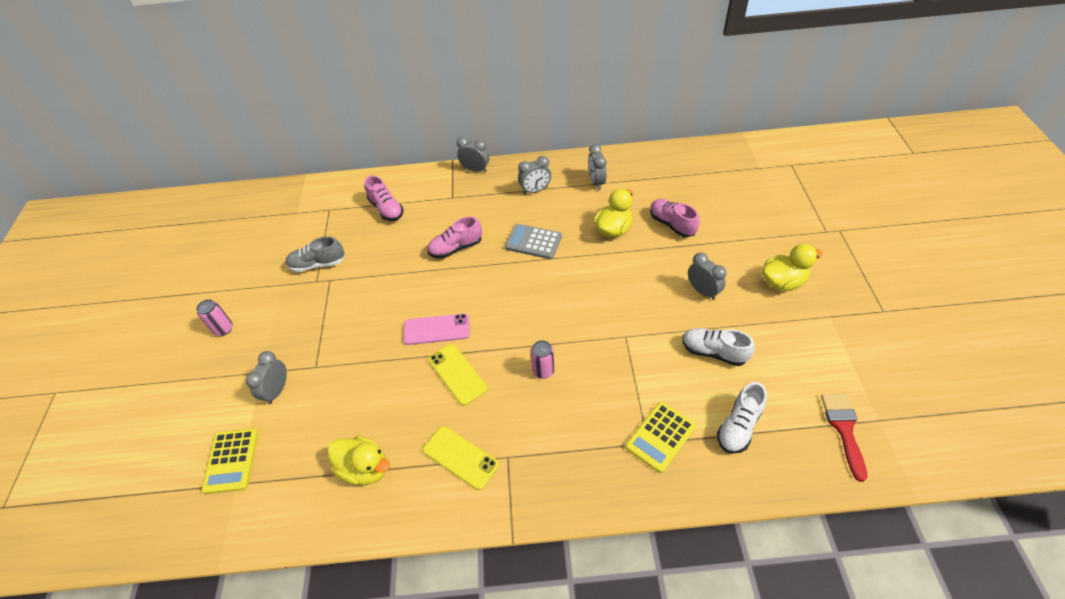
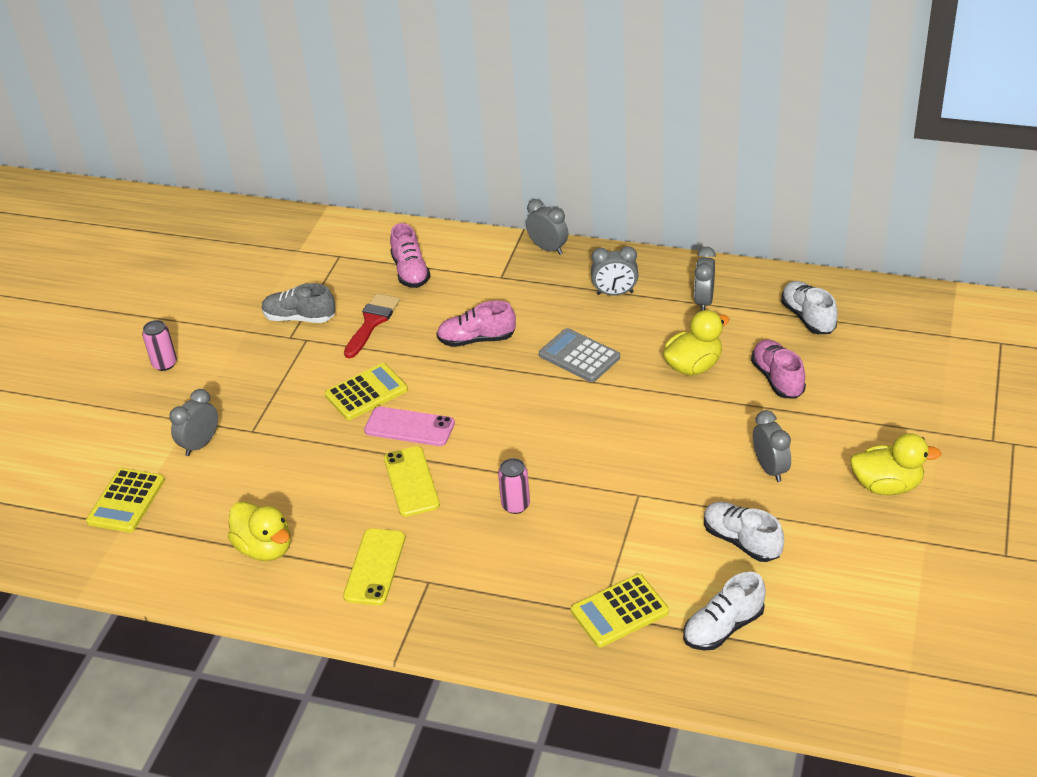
camera: 20 degrees right, 10 degrees down
yellow phone [423,426,499,490] -> yellow phone turned 45 degrees clockwise [343,528,405,605]
red brush [821,394,868,482] -> red brush moved to [344,293,400,358]
none -> yellow calculator [325,363,408,420]
none -> white shoe [781,281,837,334]

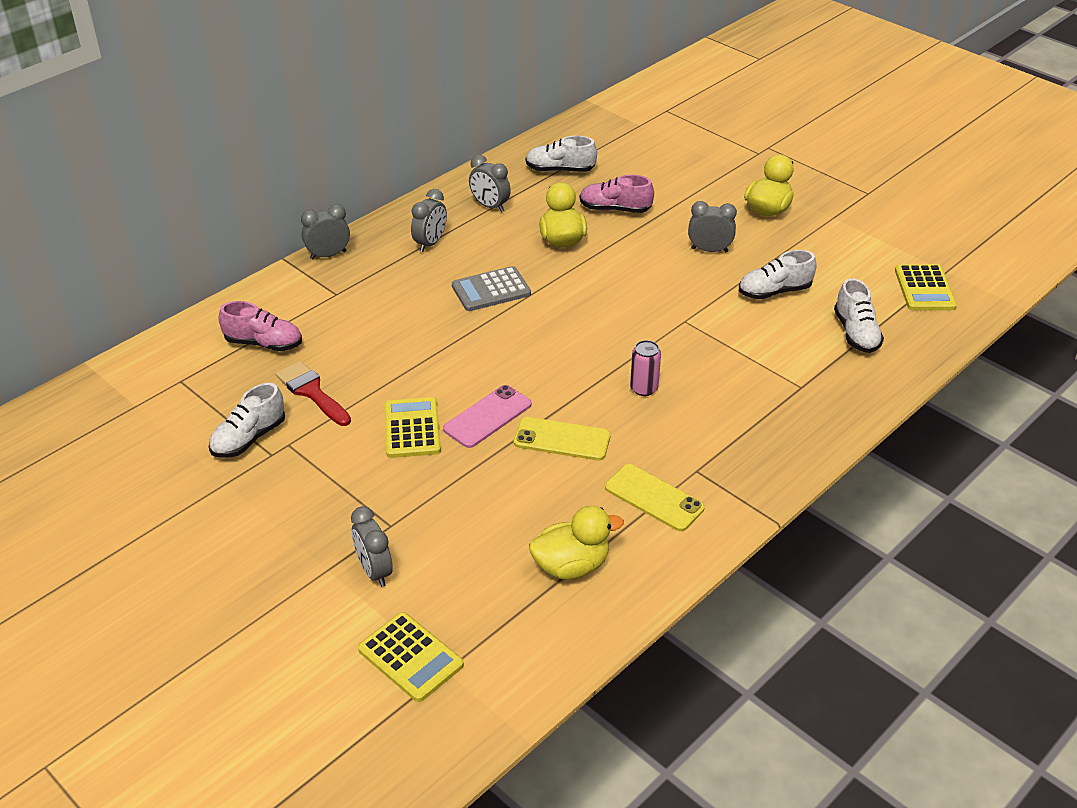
camera: 65 degrees left, 0 degrees up
pink can [142,320,177,371] -> none
grey shoe [262,283,335,323] -> white shoe [209,383,285,458]
pink shoe [436,301,516,347] -> none
yellow calculator [571,574,669,647] -> yellow calculator moved to [895,264,957,311]

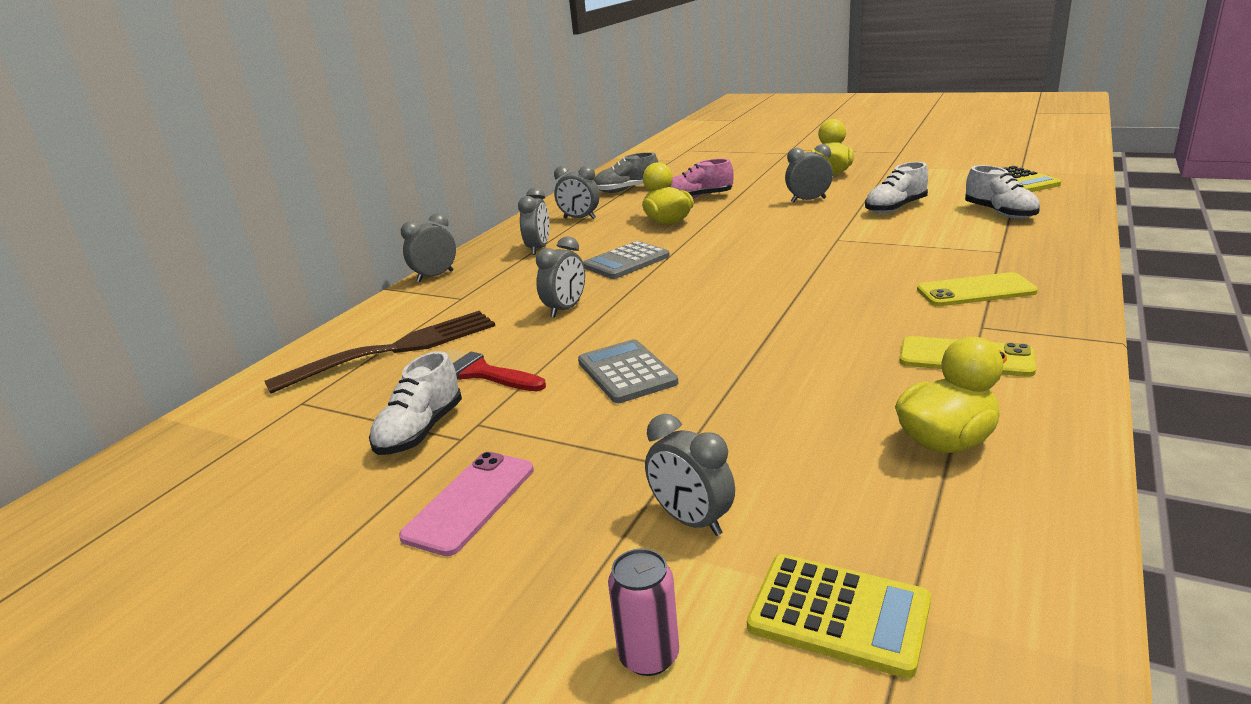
camera: 15 degrees left, 15 degrees down
pink shoe [218,301,302,351] -> brown fork [265,311,495,393]
yellow calculator [384,397,441,458] -> grey calculator [578,339,678,403]
pink phone [443,385,532,448] -> pink phone moved to [399,452,534,556]
yellow phone [514,417,611,461] -> yellow phone moved to [917,272,1038,306]
white shoe [526,136,597,172] -> grey shoe [594,152,658,193]
pink can [630,340,661,396] -> pink can moved to [608,549,679,676]
none -> grey clock [536,236,585,318]

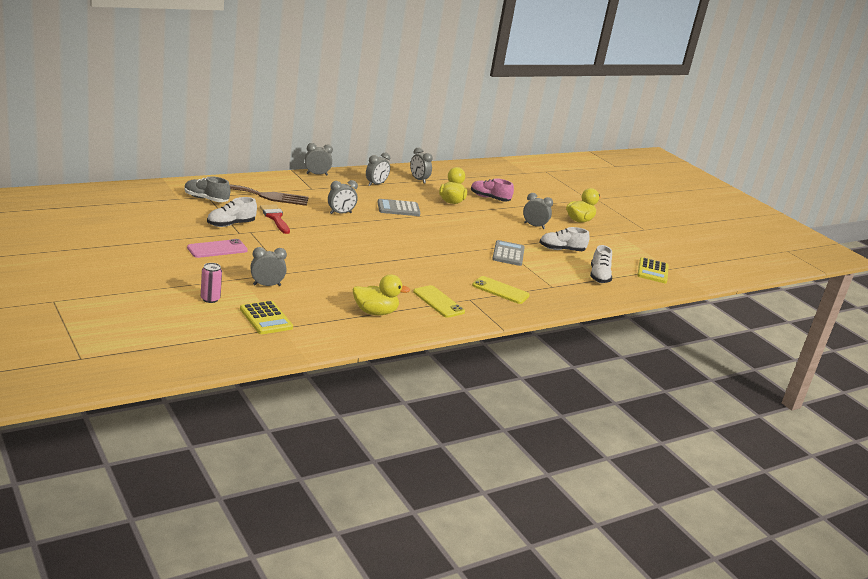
camera: 25 degrees right, 0 degrees up
grey calculator [578,339,678,403] -> grey calculator moved to [492,240,525,266]
grey shoe [594,152,658,193] -> grey shoe moved to [184,177,231,202]
grey clock [645,414,735,536] -> grey clock turned 90 degrees clockwise [250,247,287,286]

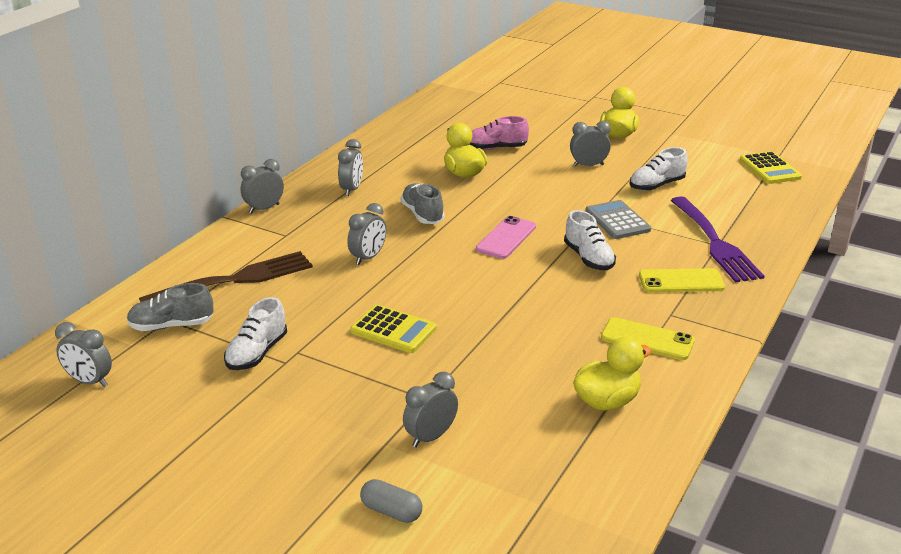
camera: 25 degrees left, 5 degrees up
pink phone [187,239,248,258] -> pink phone moved to [476,216,536,259]
pink can [201,263,222,303] -> grey capsule [360,479,422,523]
yellow calculator [240,300,293,334] -> yellow calculator moved to [350,305,437,353]
red brush [260,204,290,234] -> none
grey calculator [377,199,420,216] -> grey shoe [401,183,445,224]
grey clock [410,147,433,184] -> grey clock moved to [55,322,112,387]
white shoe [590,245,612,283] -> white shoe moved to [564,210,616,270]
none -> purple fork [671,197,765,282]

